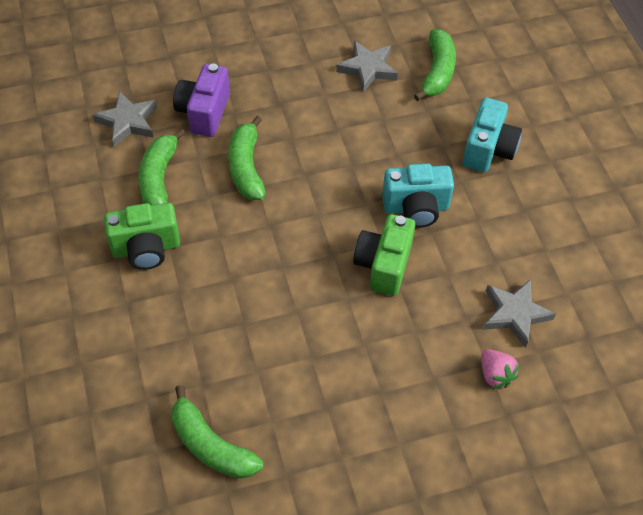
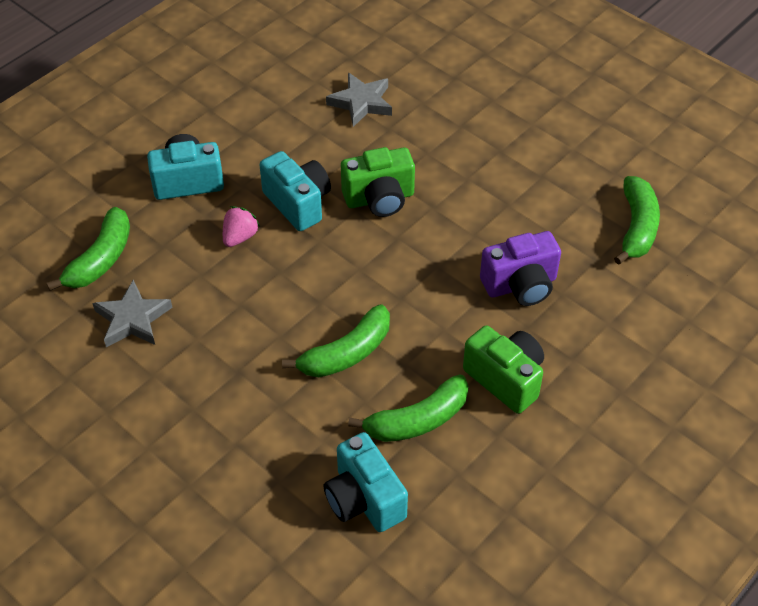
camera: 120 degrees left, 5 degrees down
grey star [93,91,157,147] -> turquoise camera [323,432,408,532]
purple camera [173,64,230,137] -> purple camera moved to [480,231,561,306]
green banana [414,29,456,101] -> green banana turned 135 degrees clockwise [47,207,130,291]
pink strawberry [481,349,520,389] -> pink strawberry moved to [223,206,260,247]

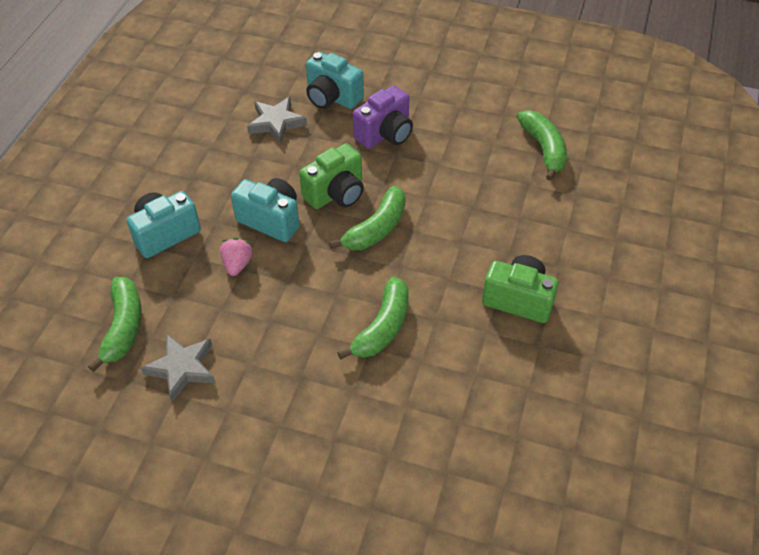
camera: 25 degrees left, 0 degrees up
turquoise camera [323,432,408,532] -> turquoise camera moved to [306,52,364,109]
green banana [348,375,469,442] -> green banana moved to [329,186,406,250]
purple camera [480,231,561,306] -> purple camera moved to [353,86,413,149]

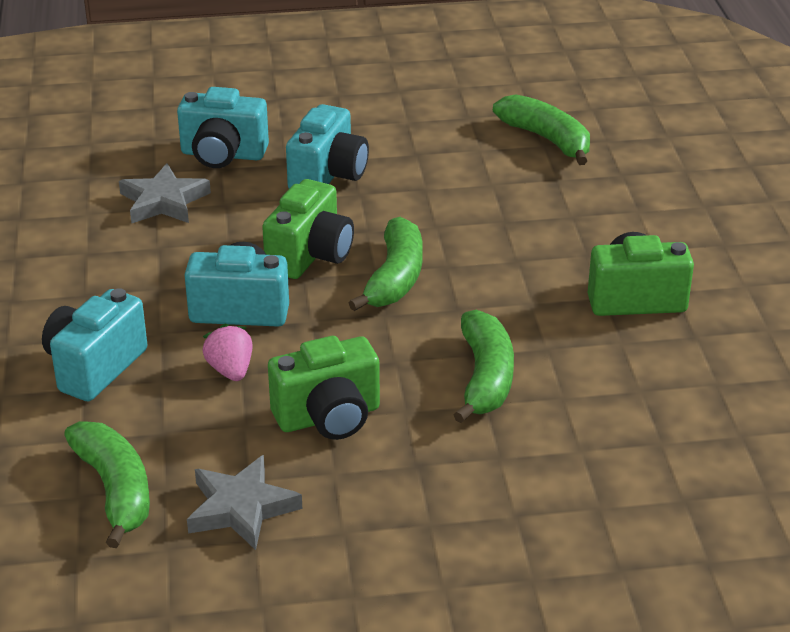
camera: 25 degrees left, 15 degrees down
purple camera [353,86,413,149] -> turquoise camera [286,104,369,189]
none -> green camera [268,336,380,440]

